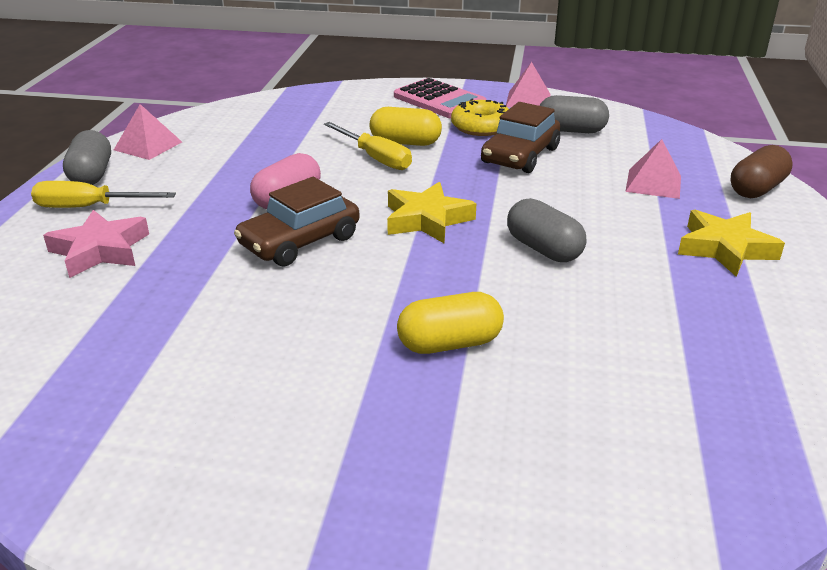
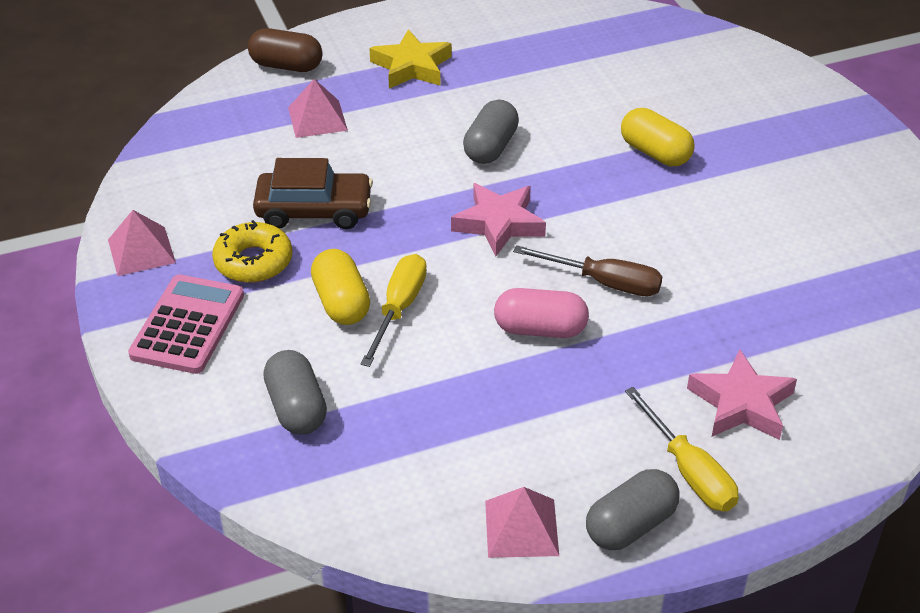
camera: 120 degrees left, 10 degrees up
brown car [234,177,360,266] -> brown screwdriver [513,245,663,296]
yellow star [387,182,476,244] -> pink star [451,183,546,256]
grey capsule [540,95,609,133] -> grey capsule moved to [263,350,327,435]

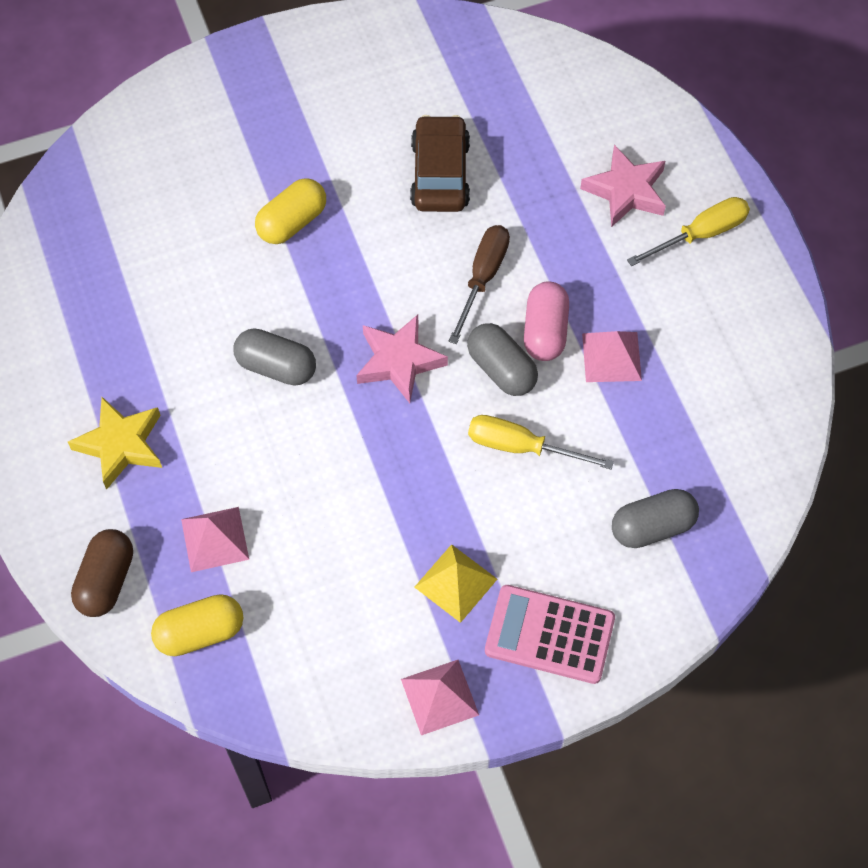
camera: 90 degrees left, 20 degrees up
yellow donut [212,220,292,283] -> yellow pyramid [415,544,497,623]
brown car [253,158,373,229] -> brown car moved to [410,115,470,212]
yellow capsule [311,249,370,325] -> yellow capsule moved to [151,594,243,656]
pink pyramid [485,487,559,558] -> pink pyramid moved to [582,331,642,382]
grey capsule [586,469,679,550] -> grey capsule moved to [467,323,538,396]

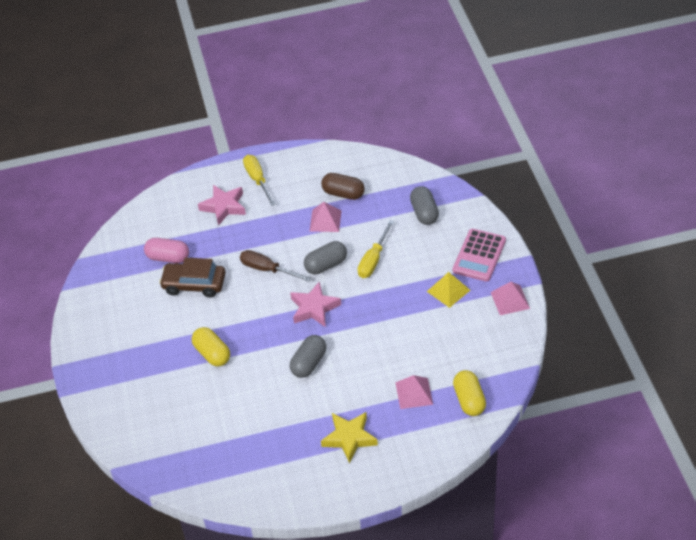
camera: 80 degrees left, 15 degrees down
brown capsule [71,529,133,617] -> brown capsule moved to [321,173,365,200]
pink capsule [524,281,569,361] -> pink capsule moved to [144,238,189,263]

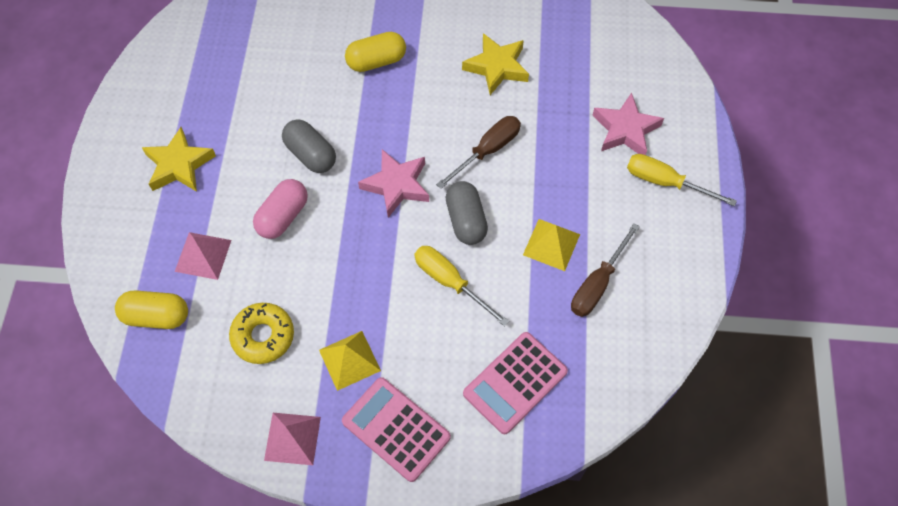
camera: 105 degrees right, 15 degrees up
pink capsule [144,238,189,263] -> pink capsule moved to [253,179,308,239]
brown car [159,257,225,298] -> yellow star [462,33,529,95]
yellow screwdriver [243,155,276,206] -> yellow screwdriver turned 150 degrees counterclockwise [627,154,737,206]
pink pyramid [310,202,342,232] -> yellow pyramid [523,219,580,271]
brown capsule [321,173,365,200] -> brown screwdriver [571,223,640,317]
grey capsule [410,186,439,225] -> pink calculator [463,332,568,434]
none -> yellow donut [229,303,294,364]

